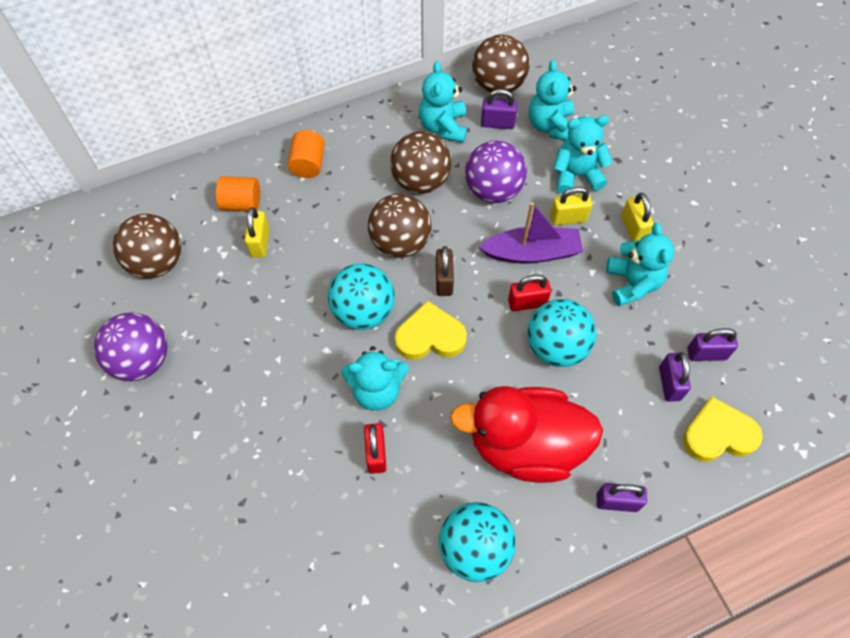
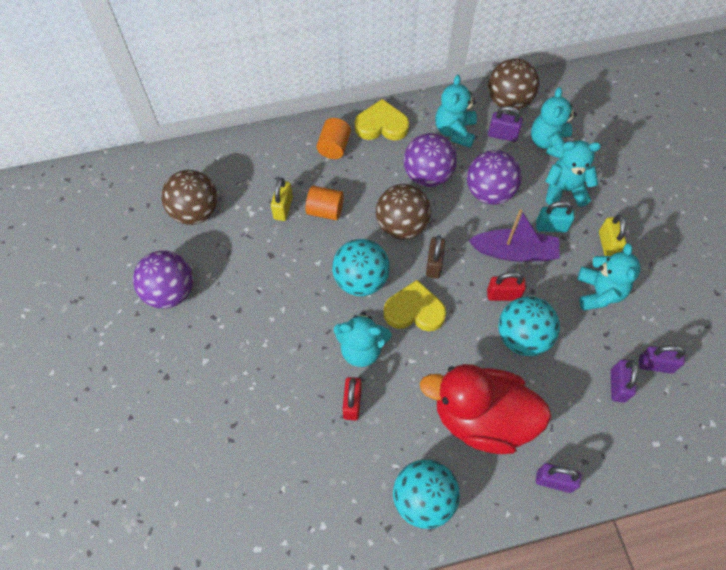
camera: 10 degrees right, 0 degrees up
orange cylinder [216,176,260,211] -> orange cylinder moved to [306,186,344,220]
brown ball [390,132,451,194] -> purple ball [404,133,457,187]
yellow padlock [550,187,592,225] -> turquoise padlock [536,201,574,232]
yellow heart [683,397,763,462] -> yellow heart moved to [355,99,409,141]

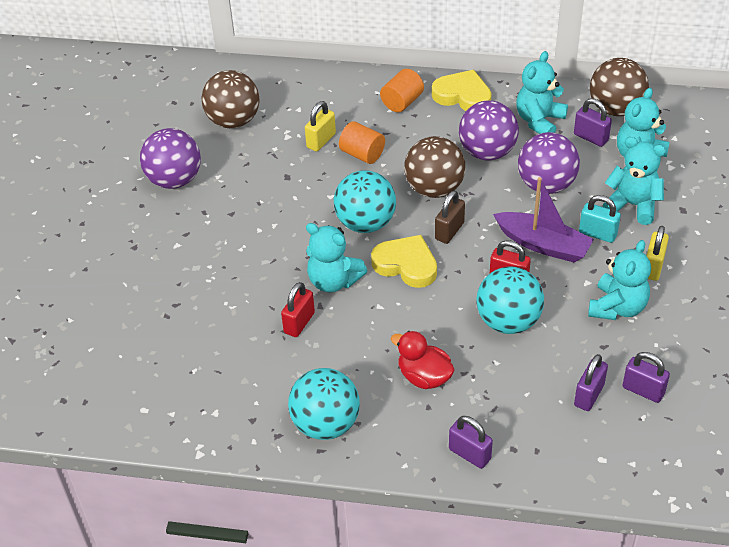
camera: 25 degrees right, 15 degrees down
red duck [420,364,551,454] -> red duck [391,331,454,389], size x0.51

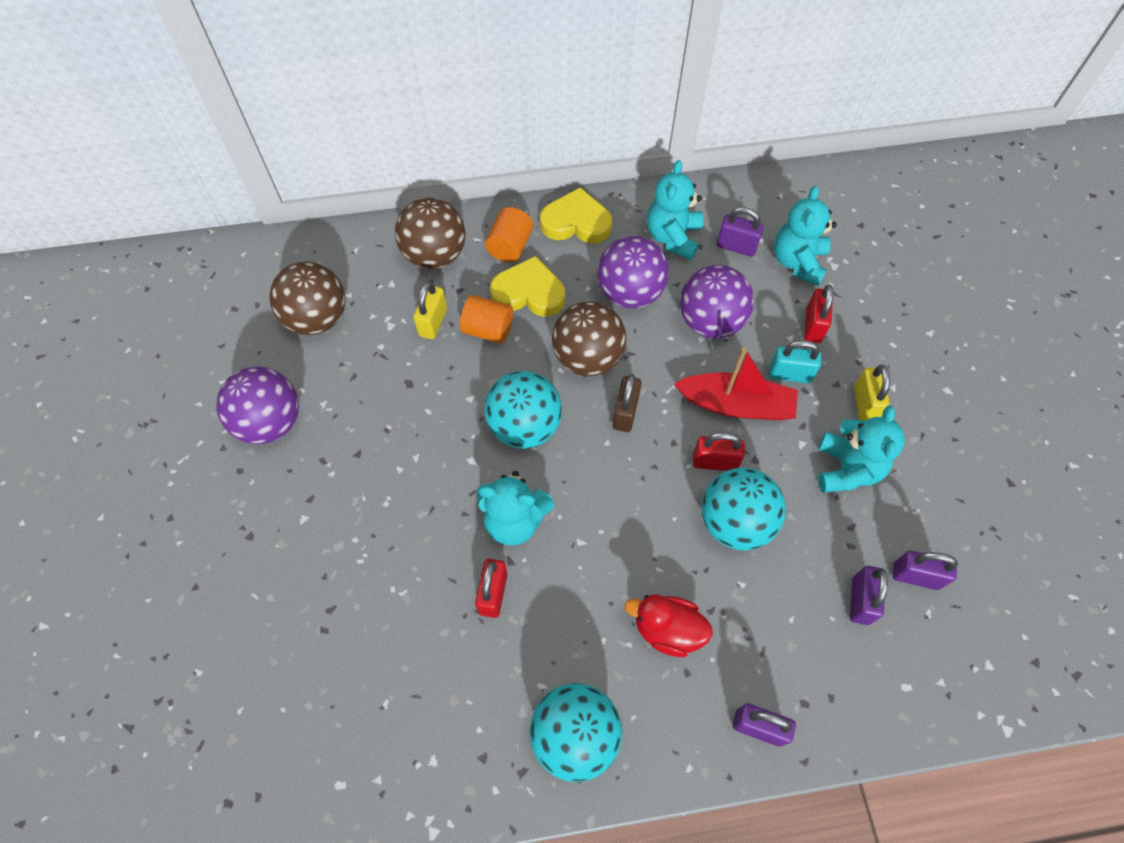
camera: 20 degrees left, 15 degrees up
yellow heart [371,235,437,288] -> yellow heart moved to [490,256,565,317]
purple boat [493,177,594,263] -> red boat [674,347,798,420]
brown ball [590,58,649,116] -> brown ball moved to [395,198,466,269]
turquoise teddy bear [603,137,666,225] -> red padlock [804,285,833,343]

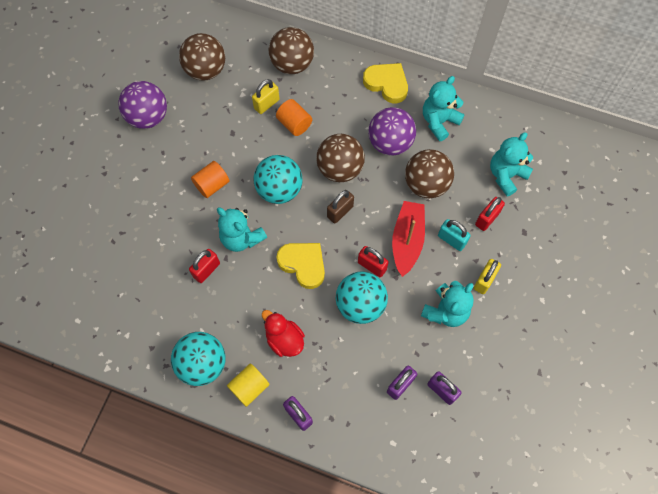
camera: 30 degrees right, 5 degrees up
orange cylinder [485,207,533,262] -> orange cylinder moved to [191,161,230,198]
yellow heart [490,256,565,317] -> yellow heart moved to [276,243,325,289]
red boat [674,347,798,420] -> red boat turned 120 degrees counterclockwise [392,201,425,277]
purple ball [680,265,754,338] -> brown ball [405,149,454,198]
purple padlock [717,207,764,257] -> none
none -> yellow cylinder [227,364,270,407]

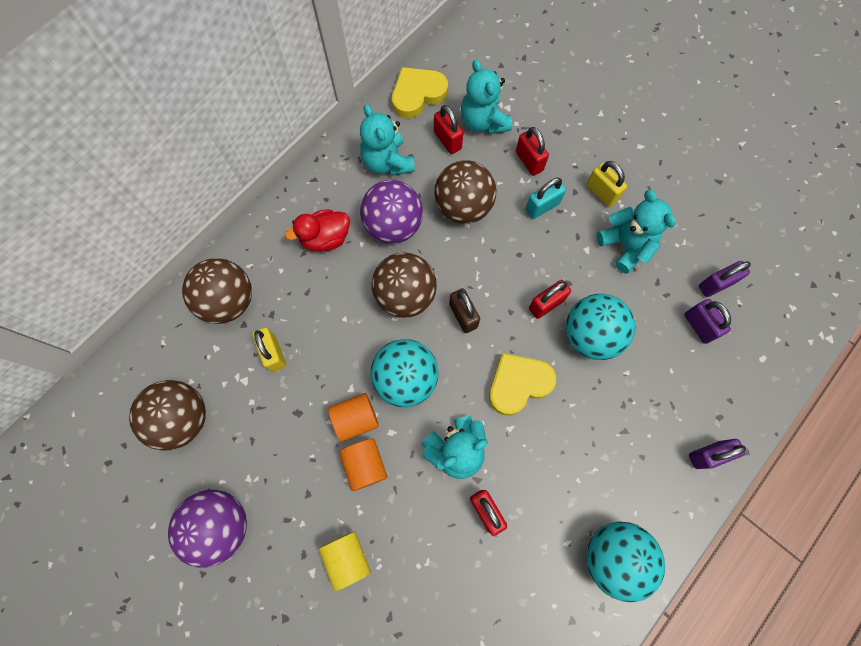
camera: 70 degrees left, 5 degrees up
yellow cylinder [227,364,270,407] -> yellow cylinder moved to [319,531,371,591]
red duck [262,310,305,357] -> red duck moved to [285,209,350,252]
orange cylinder [276,99,312,136] -> orange cylinder moved to [328,393,379,442]
yellow heart [363,63,408,103] -> yellow heart moved to [392,67,448,118]
red boat [392,201,425,277] -> none
none -> red padlock [434,105,463,154]

